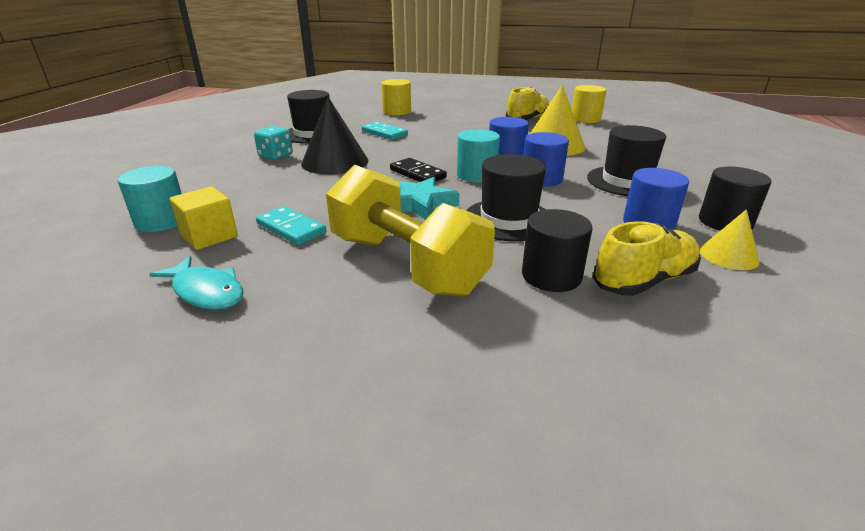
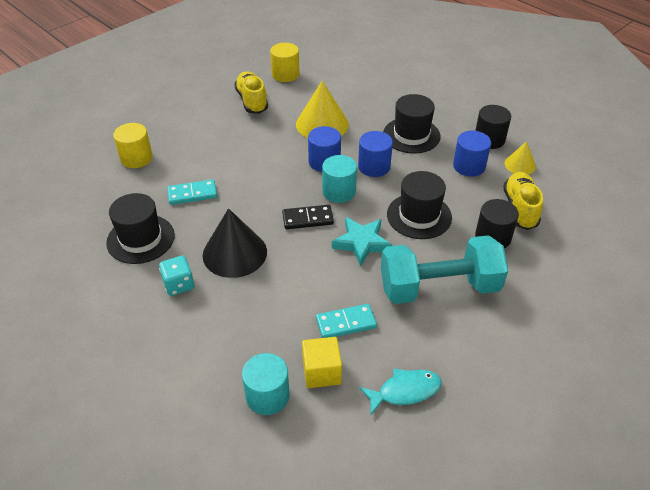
camera: 55 degrees left, 15 degrees up
yellow dumbbell [326,164,495,297] -> turquoise dumbbell [381,235,508,304]

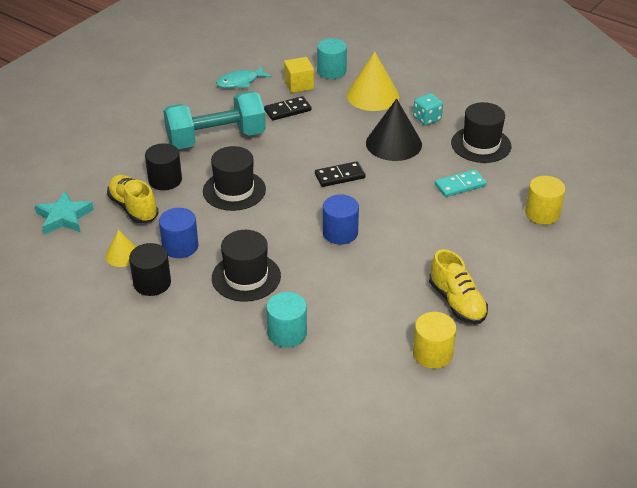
camera: 170 degrees right, 5 degrees down
yellow cone [296,81,349,138] -> yellow cone moved to [346,52,399,111]
turquoise domino [316,304,377,338] -> black domino [264,96,311,121]
turquoise cylinder [322,155,357,203] -> turquoise cylinder moved to [266,292,307,348]
turquoise star [332,217,392,266] -> turquoise star moved to [35,191,94,235]
blue cylinder [358,131,393,177] -> none
yellow shoe [503,172,543,230] -> yellow shoe turned 150 degrees clockwise [107,175,159,223]

